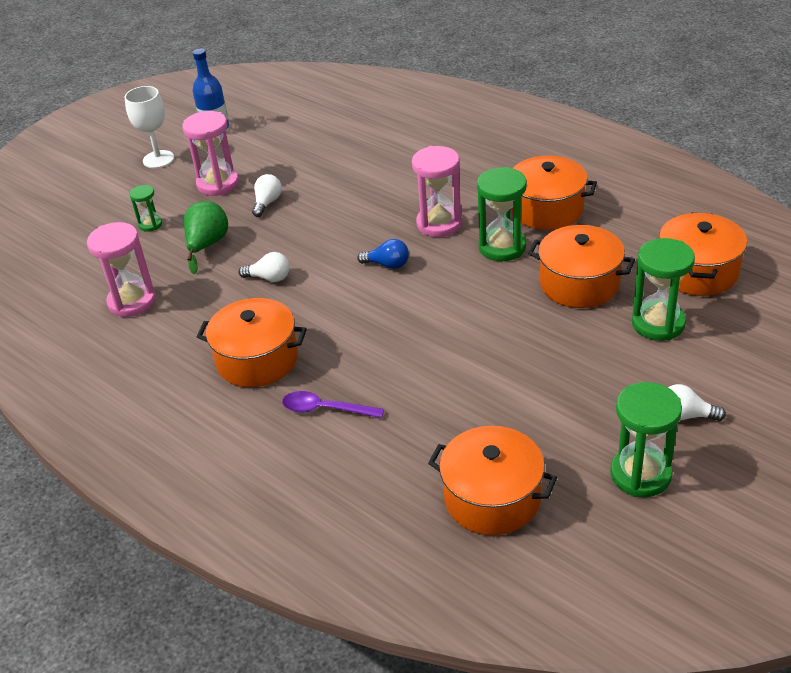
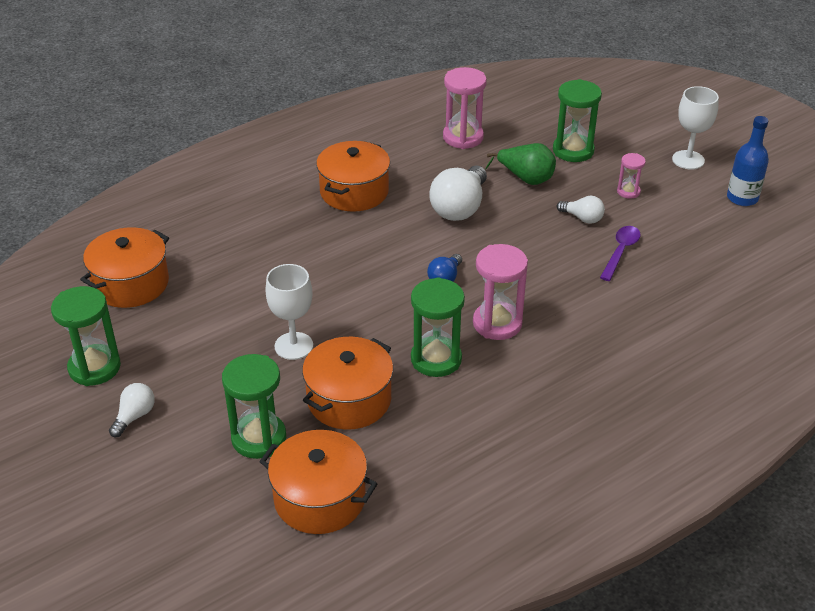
camera: 100 degrees right, 0 degrees up
green hourglass [129,185,162,232] -> green hourglass [553,79,602,162], size x1.86
pink hourglass [183,111,239,196] -> pink hourglass [617,153,646,199], size x0.54
white light bulb [239,252,290,282] -> white light bulb [429,166,487,221], size x1.89
purple spoon [282,391,384,418] -> purple spoon moved to [600,226,640,281]
orange pot [511,156,597,230] -> none
none -> white goblet [265,264,313,360]

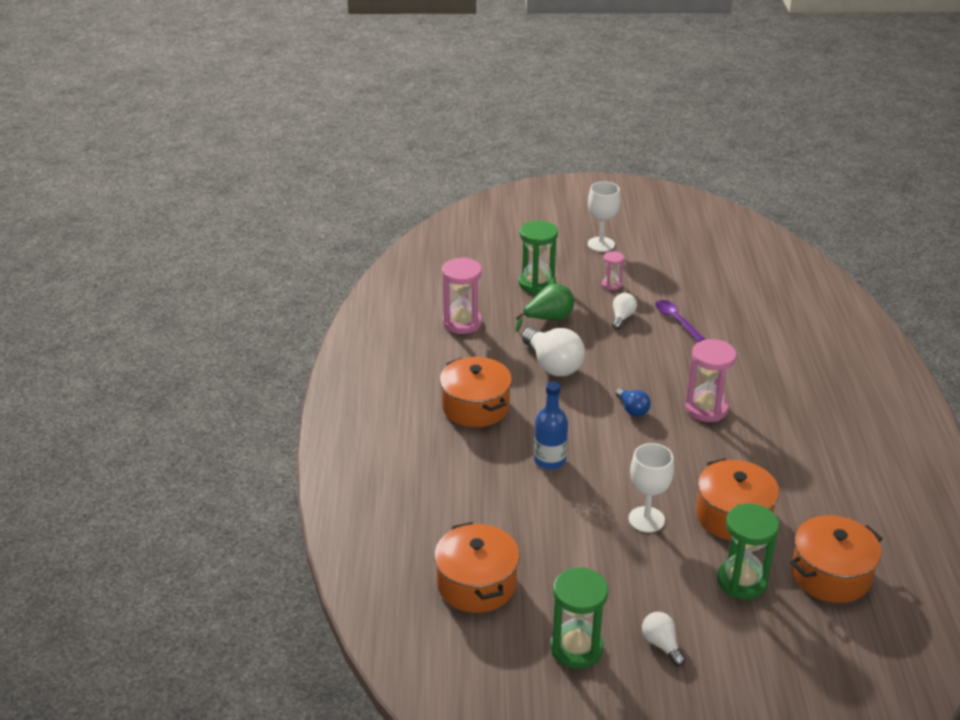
camera: 55 degrees left, 5 degrees down
green hourglass [411,277,465,377] -> none
white light bulb [557,196,605,224] -> white light bulb turned 45 degrees counterclockwise [612,293,637,329]
blue bottle [727,116,769,206] -> blue bottle moved to [534,382,568,470]

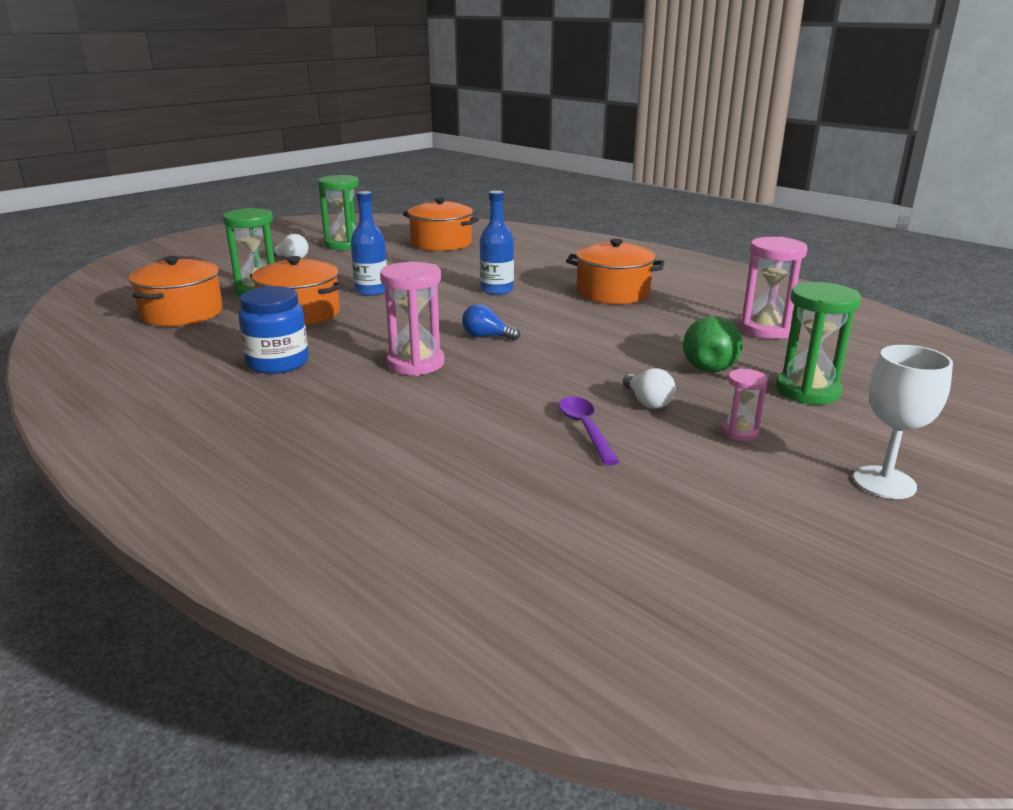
camera: 135 degrees right, 10 degrees down
white light bulb [522,327,585,376] -> none
white goblet [628,443,674,533] -> blue bottle [351,191,387,296]
purple spoon [655,300,705,342] -> purple spoon turned 120 degrees counterclockwise [559,397,619,465]
none -> blue jar [238,286,309,374]

